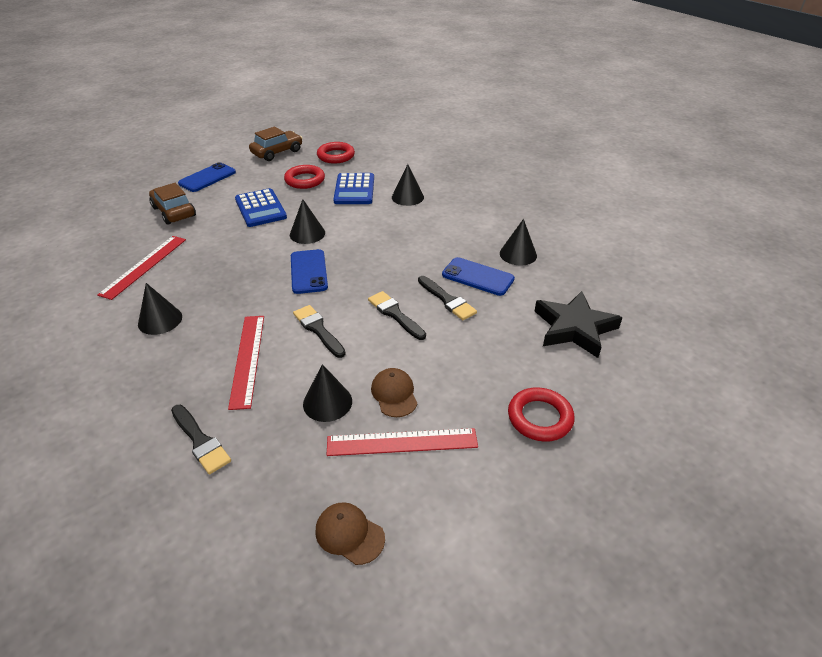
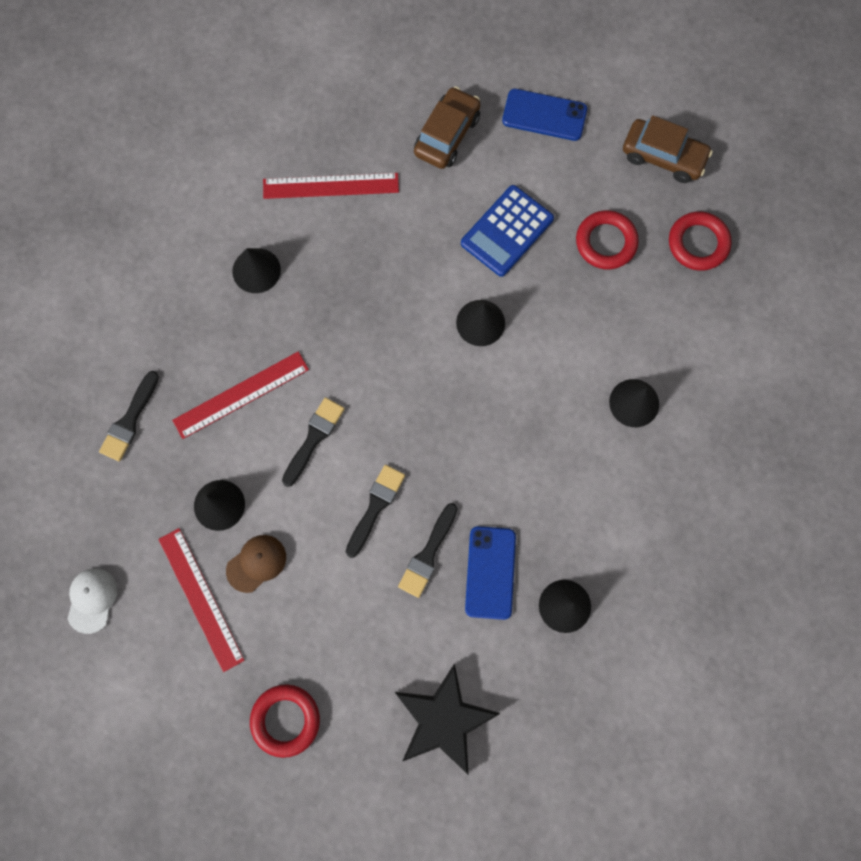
camera: 65 degrees right, 35 degrees up
blue phone [291,249,328,294] -> none
brown cap [315,502,385,565] -> white cap [67,569,117,634]
blue calculator [333,173,374,204] -> none

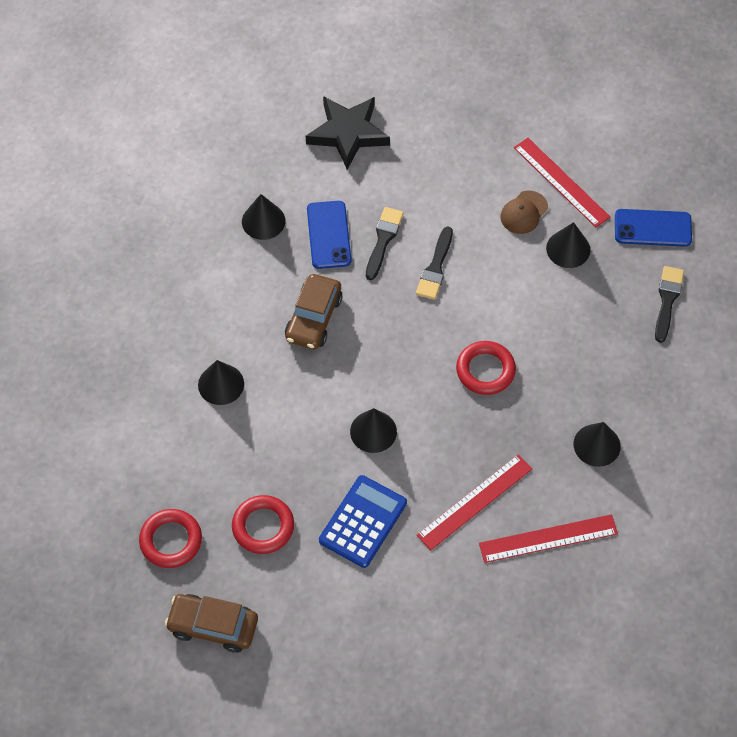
camera: 170 degrees right, 15 degrees down
white cap [67,569,117,634] -> none
red ruler [172,351,309,439] -> red ruler moved to [417,454,532,551]
red ring [250,684,320,758] -> red ring moved to [456,341,516,395]
black brush [282,397,345,487] -> none
brown car [414,86,481,169] -> brown car moved to [285,274,343,349]
blue phone [502,89,587,141] -> blue phone moved to [615,209,692,247]

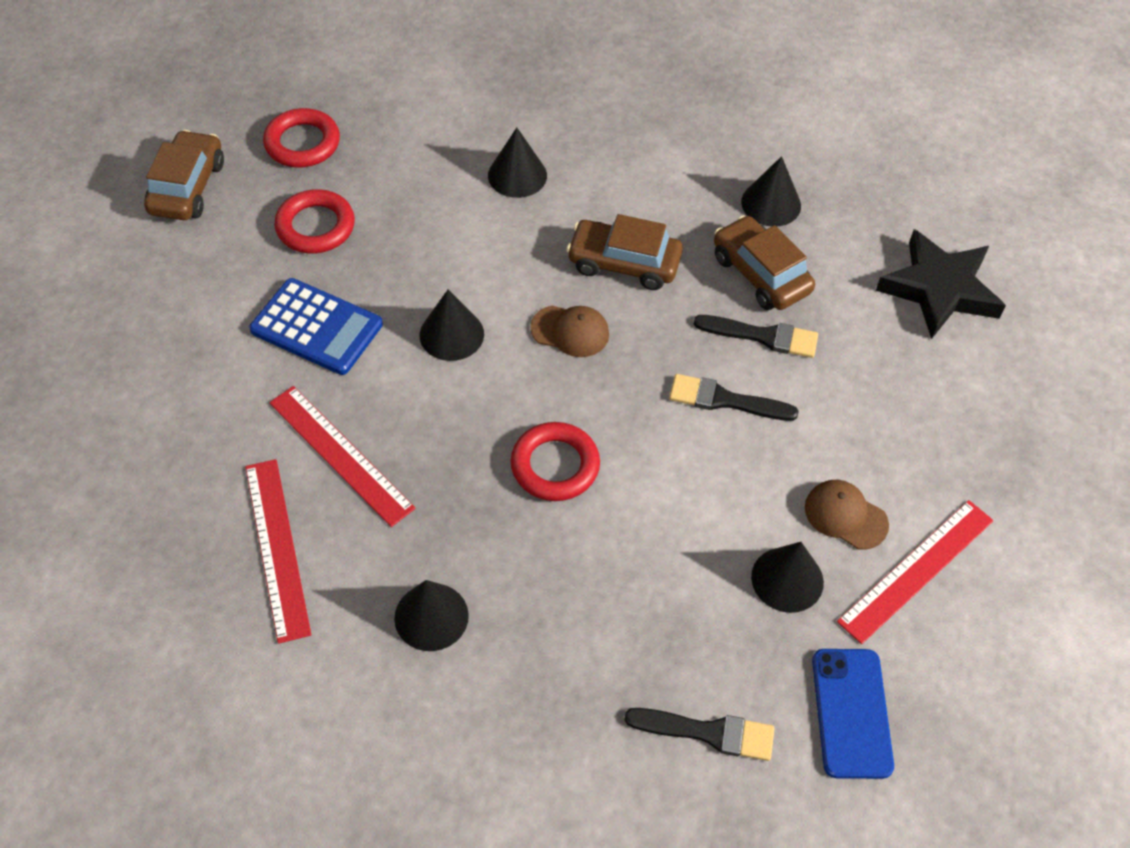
camera: 85 degrees right, 5 degrees down
blue phone [307,201,351,269] -> brown car [714,215,815,310]
none -> brown cap [530,306,609,357]

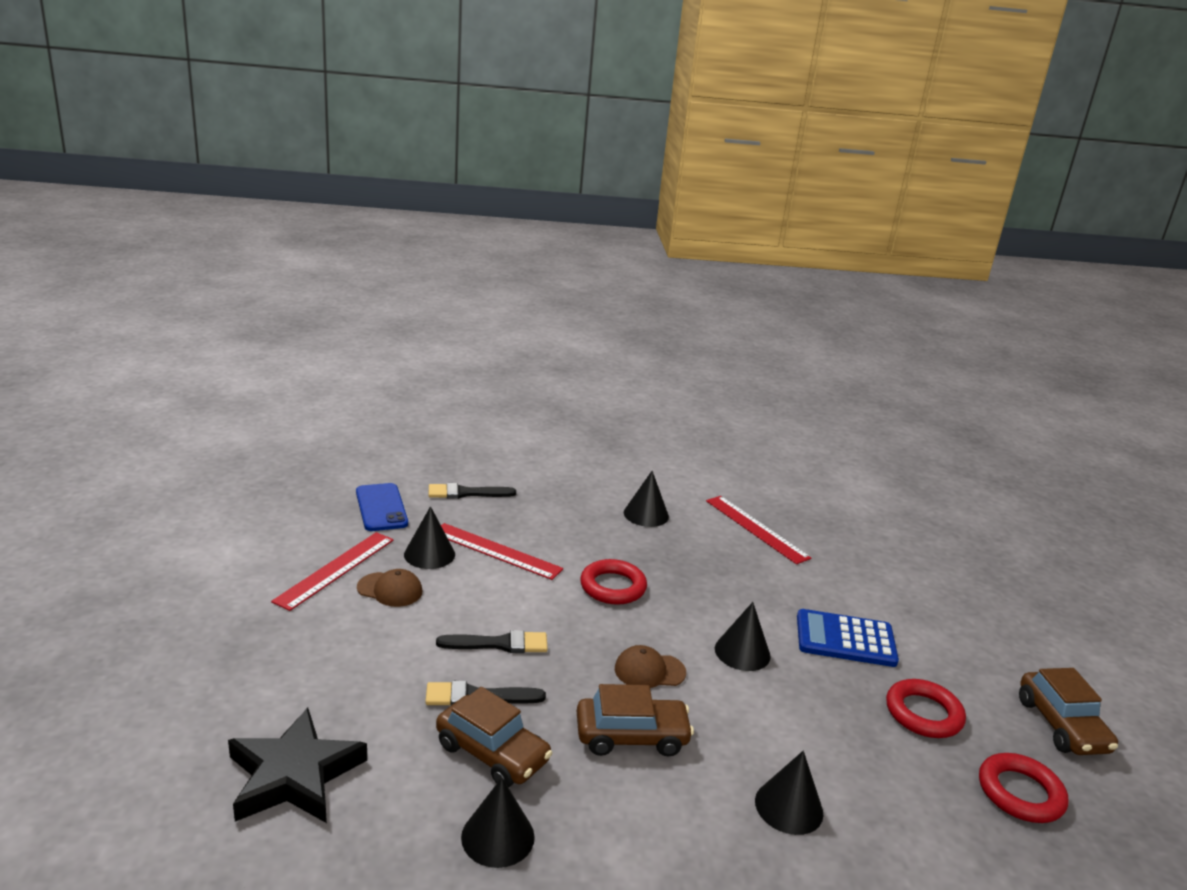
camera: 160 degrees right, 30 degrees down
red ruler [269,386,416,527] -> red ruler moved to [441,523,563,580]

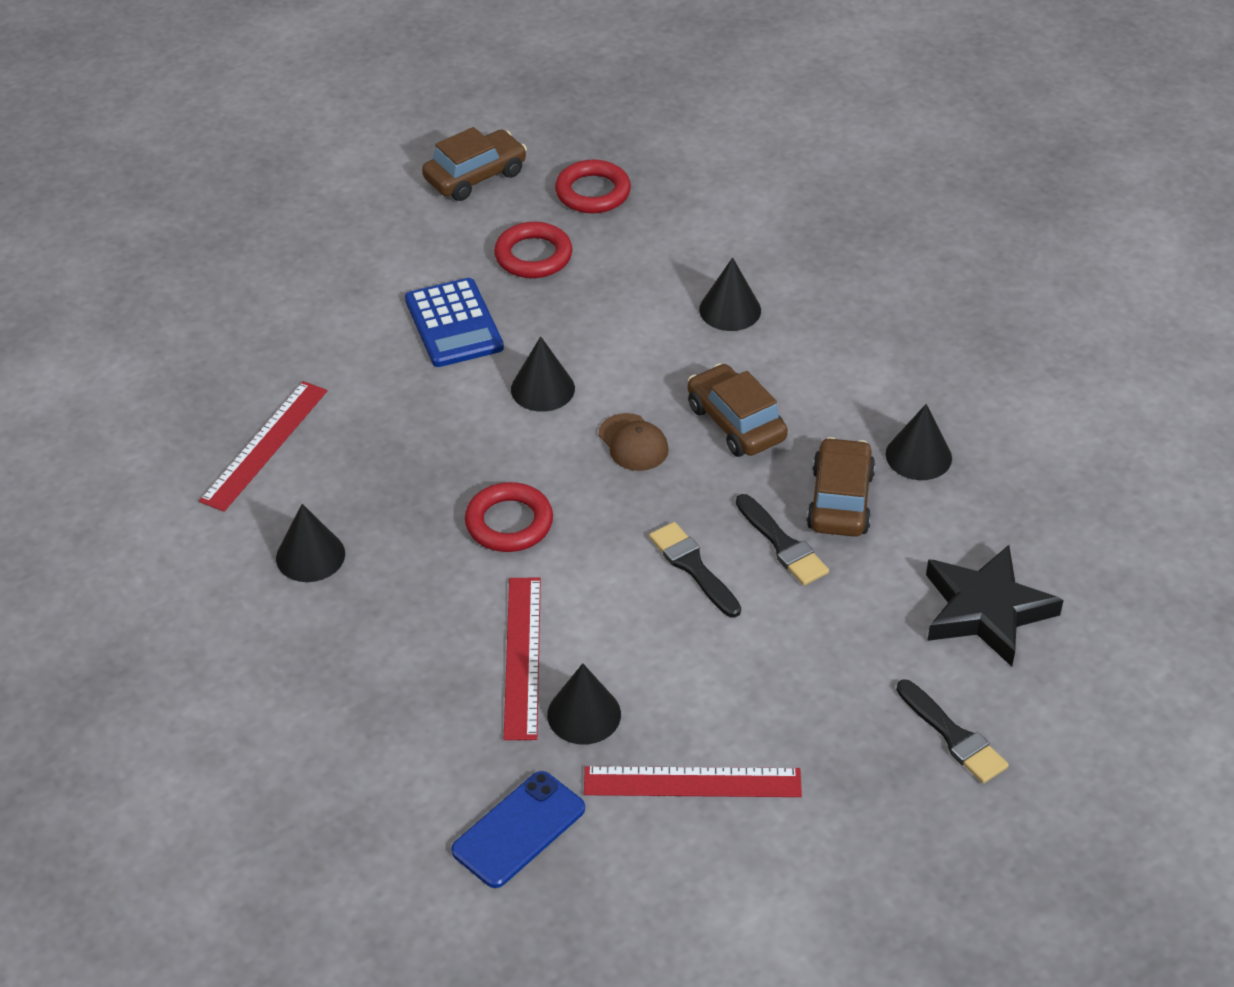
camera: 115 degrees left, 20 degrees up
brown cap [357,569,423,607] -> none
black brush [429,483,516,499] -> black brush moved to [896,680,1009,783]

